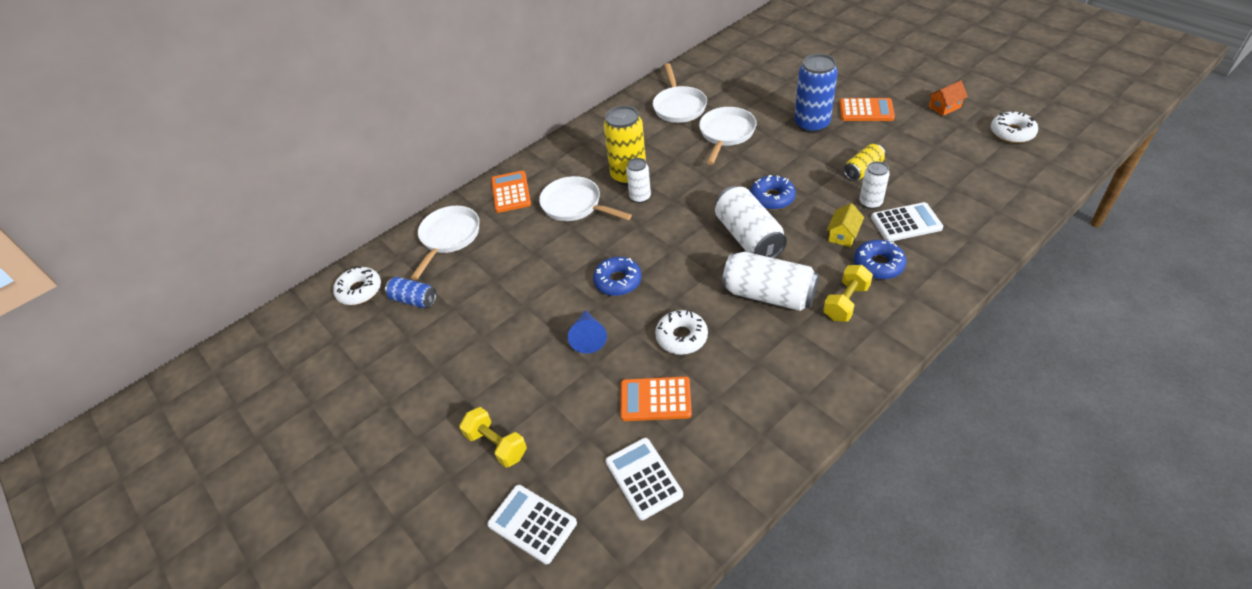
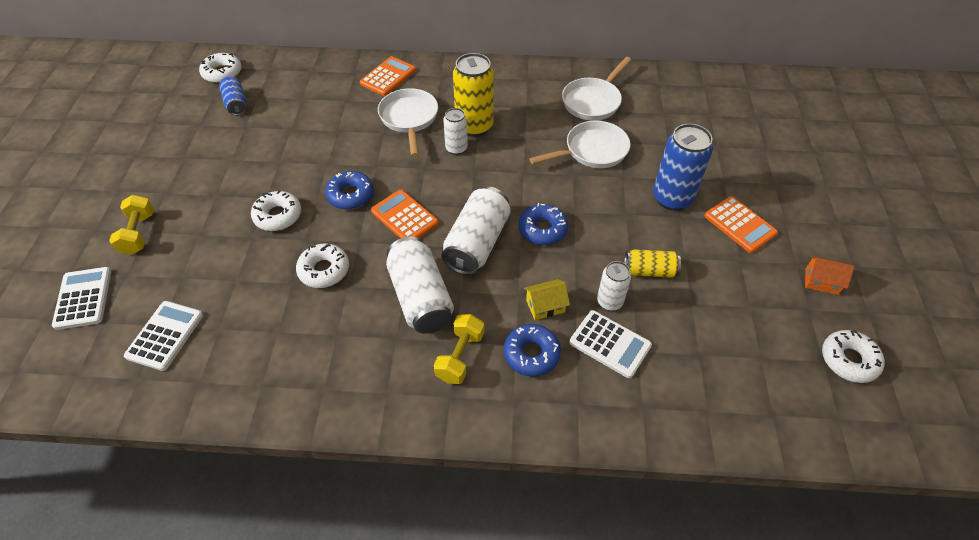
camera: 40 degrees right, 5 degrees up
white pan [411,206,480,280] -> none
blue cone [568,310,607,354] -> white donut [251,190,301,231]
orange calculator [620,377,692,421] -> orange calculator moved to [371,190,439,239]
yellow dumbbell [823,265,873,322] -> yellow dumbbell turned 60 degrees counterclockwise [434,314,484,384]

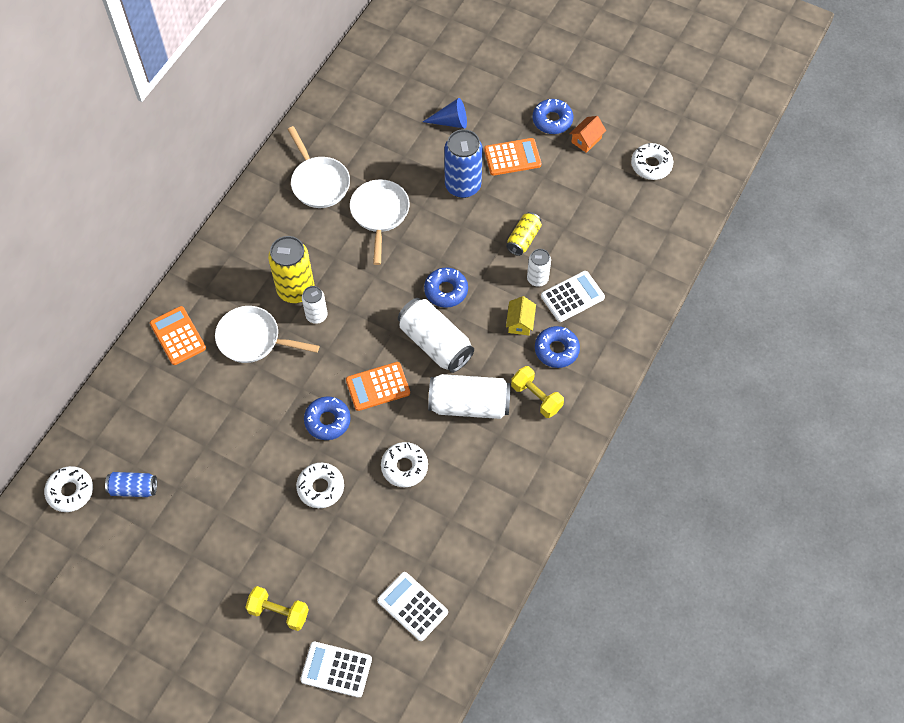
camera: 65 degrees left, 10 degrees up
none -> blue cone [423,98,467,129]
none -> blue donut [532,99,573,134]

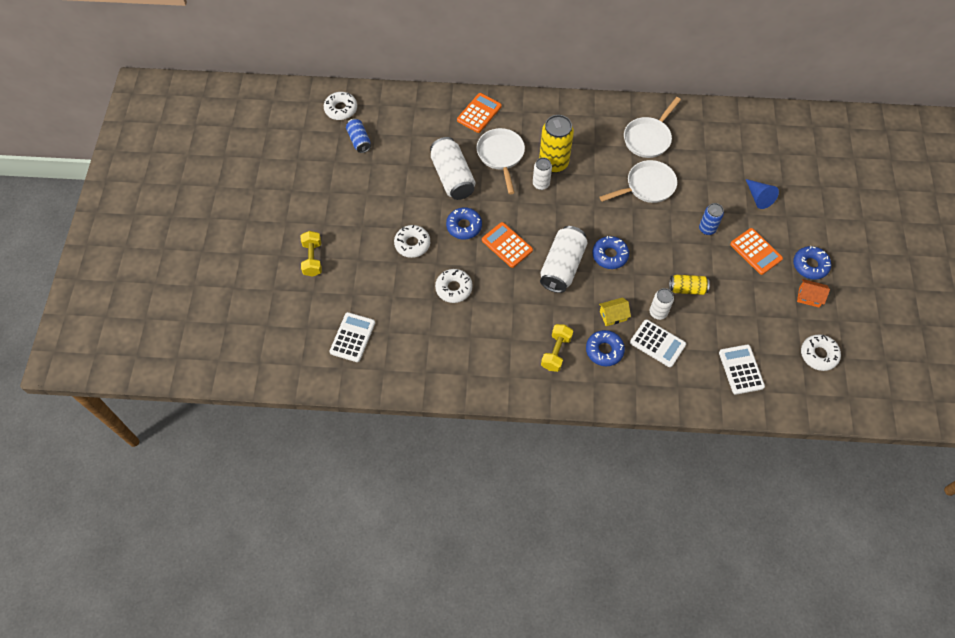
camera: 65 degrees right, 0 degrees up
white calculator [300,642,372,698] -> white calculator moved to [719,345,765,395]
white can [428,374,511,419] -> white can moved to [430,137,475,200]
blue can [444,129,483,198] -> blue can [699,203,724,235], size x0.57

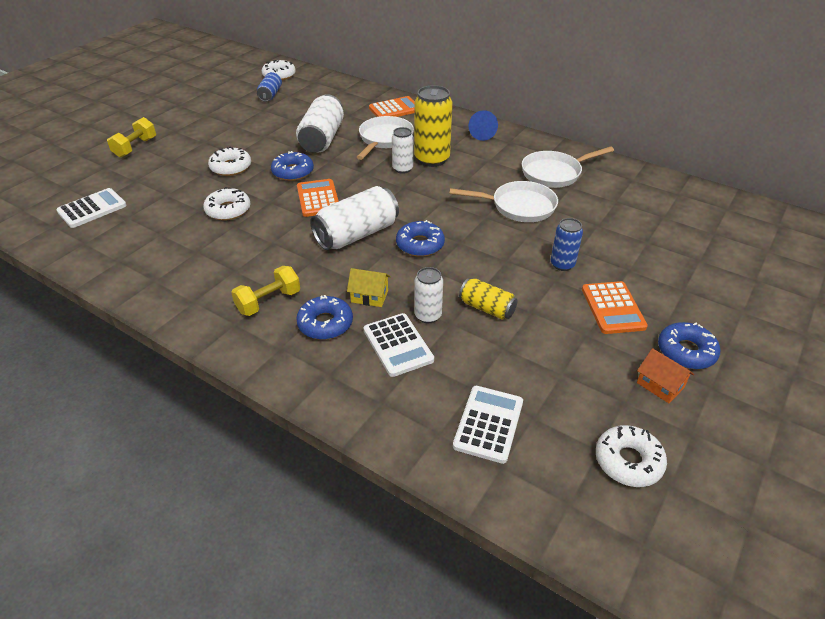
camera: 30 degrees right, 20 degrees down
blue cone [746,179,779,209] -> blue cone moved to [469,110,498,141]

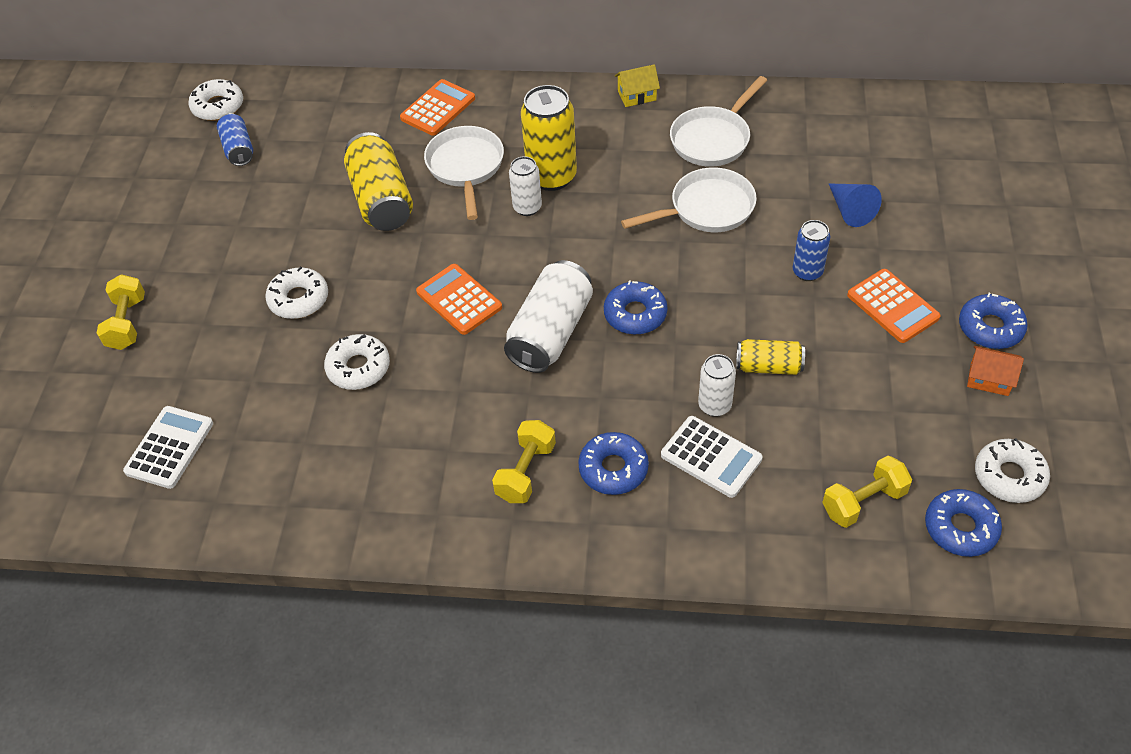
camera: 25 degrees left, 10 degrees up
blue donut [271,151,314,181] -> blue donut moved to [925,489,1002,557]
white can [296,94,344,153] -> yellow can [344,132,413,231]
yellow house [347,268,391,307] -> yellow house moved to [615,64,660,107]
white calculator [453,386,523,464] -> yellow dumbbell [822,456,912,528]
blue cone [469,110,498,141] -> blue cone moved to [829,184,882,227]

